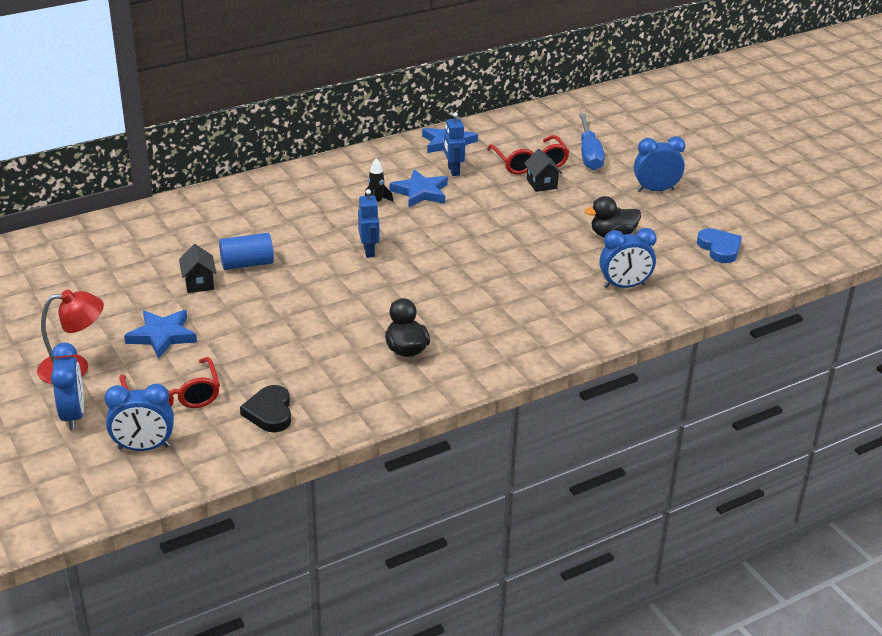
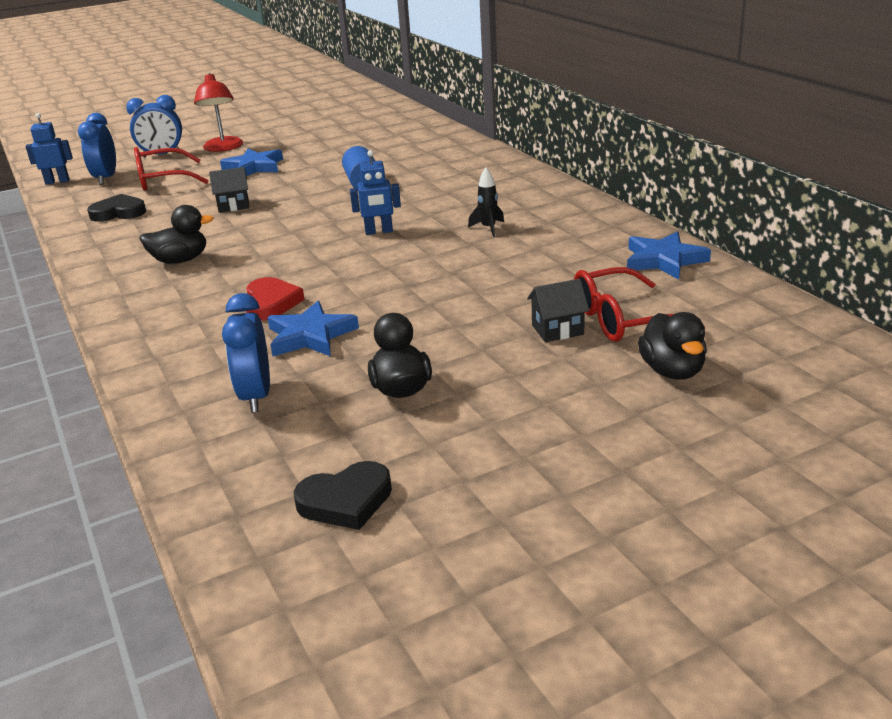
camera: 95 degrees right, 5 degrees down
black house [179,244,216,293] -> black house moved to [209,167,249,213]
blue star [389,169,448,207] -> blue star moved to [267,301,359,356]
blue robot [444,112,465,176] -> blue robot moved to [25,113,73,185]
blue screwdriver [579,114,605,170] -> black duck [638,312,707,380]
blue clock [634,136,685,192] -> none
blue heart [697,228,742,263] -> black heart [294,461,392,530]
none -> red heart [246,277,305,321]

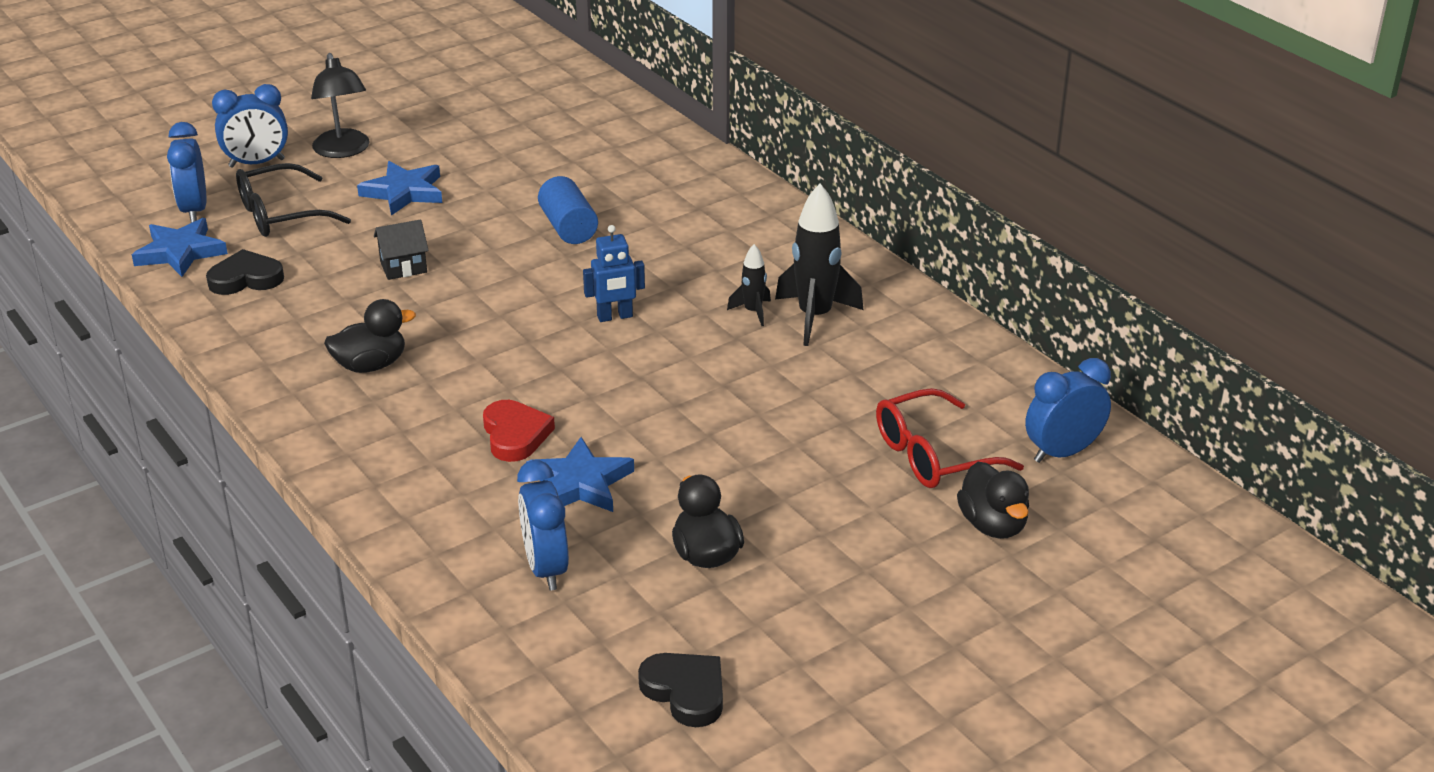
camera: 10 degrees left, 5 degrees up
blue robot [25,113,73,185] -> none
red glasses [134,147,208,191] -> black glasses [236,163,351,237]
red lamp [194,73,243,152] -> black lamp [311,53,370,158]
black heart [294,461,392,530] -> black heart turned 105 degrees counterclockwise [638,653,723,727]
black house [527,279,589,342] -> none
blue star [627,231,711,279] -> blue star moved to [132,218,228,277]
none -> black rocket [775,184,863,346]
none -> blue clock [1025,358,1111,463]

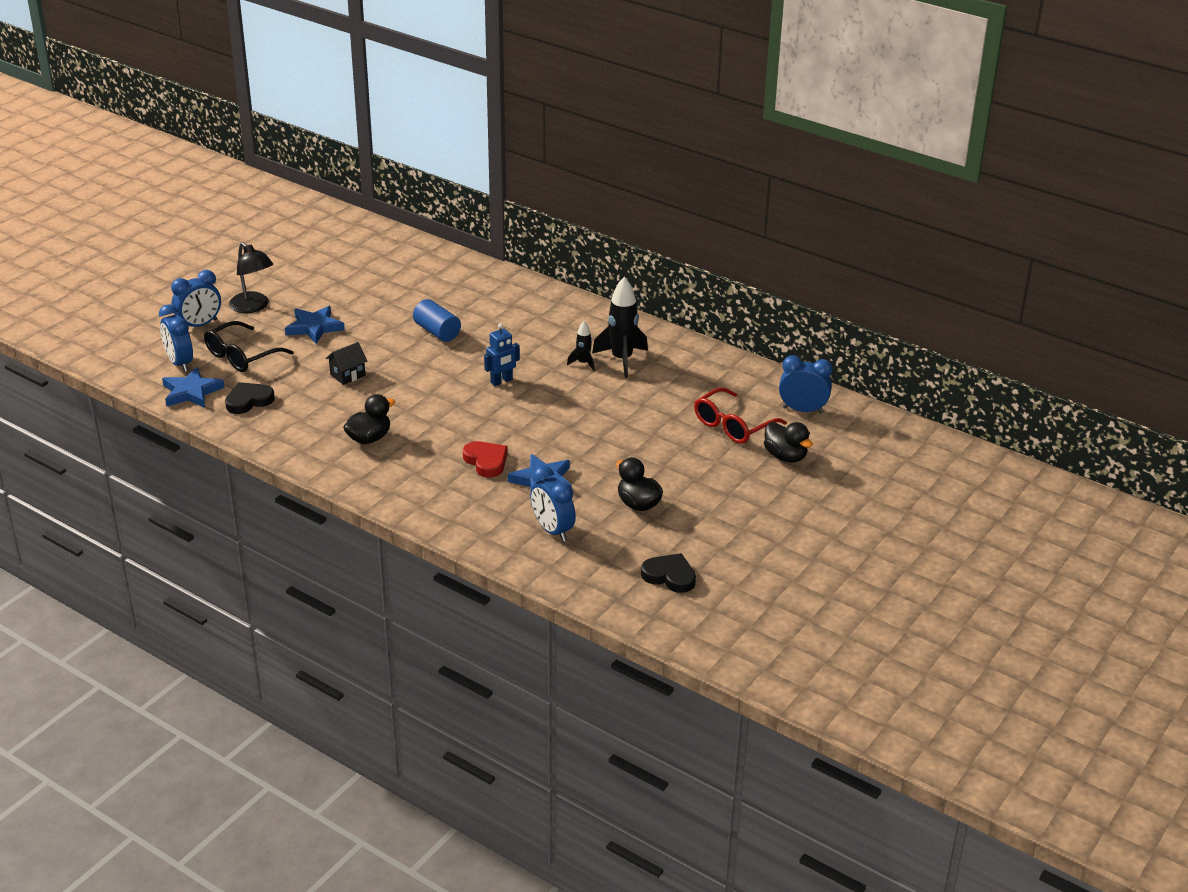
camera: 20 degrees left, 0 degrees up
blue clock [1025,358,1111,463] -> blue clock turned 60 degrees clockwise [779,355,832,413]

